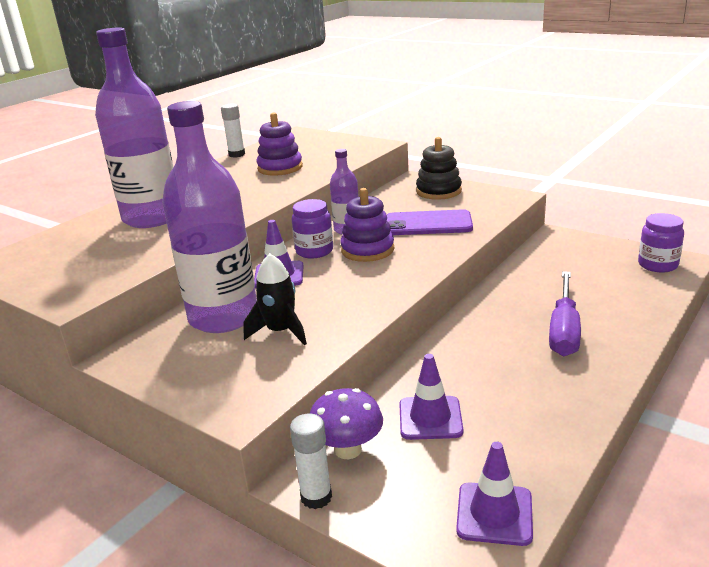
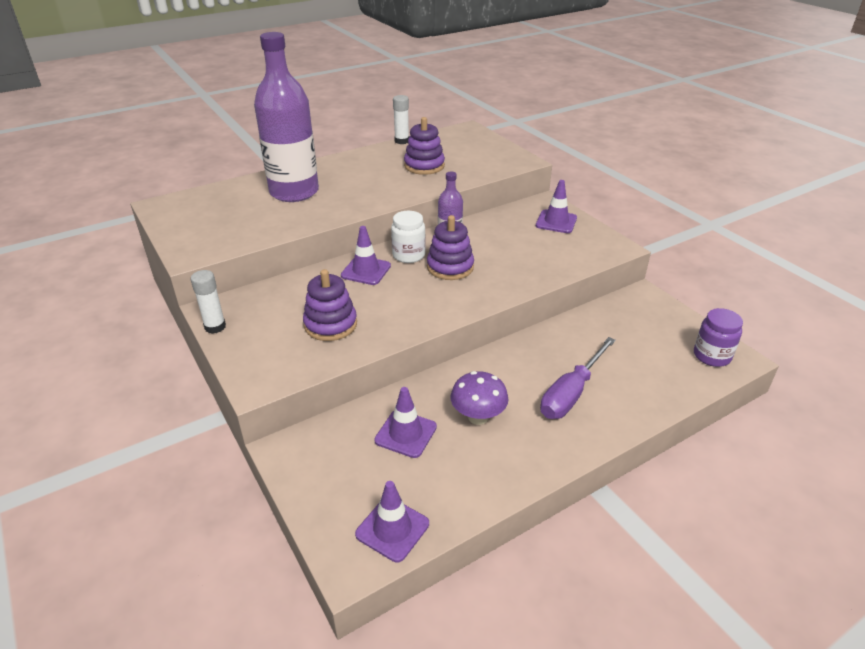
camera: 20 degrees right, 10 degrees up
purple bottle [162,101,257,333] -> none
black rocket [243,253,307,345] -> purple stacking toy [303,269,357,341]
white glue stick [290,413,332,509] -> white glue stick moved to [191,270,226,334]
purple jar [291,199,333,259] -> white jar [391,211,426,263]
purple mushroom [310,388,383,459] -> purple mushroom moved to [450,371,509,425]
purple phone [387,209,473,235] -> none
black stacking toy [416,137,462,200] -> purple traffic cone [536,180,577,233]

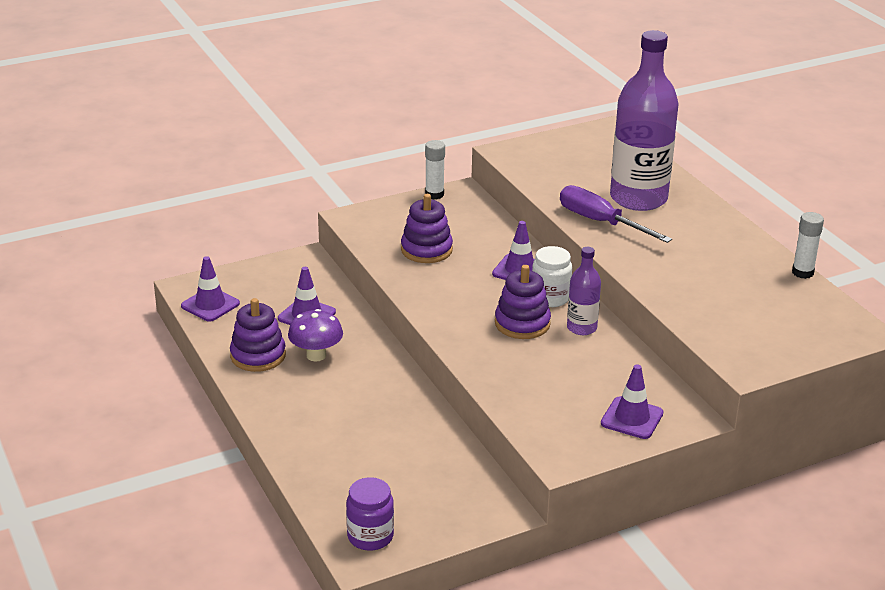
camera: 95 degrees right, 5 degrees down
purple stacking toy [404,117,445,175] -> purple stacking toy moved to [230,298,286,372]
purple screwdriver [540,337,616,419] -> purple screwdriver moved to [560,185,672,243]

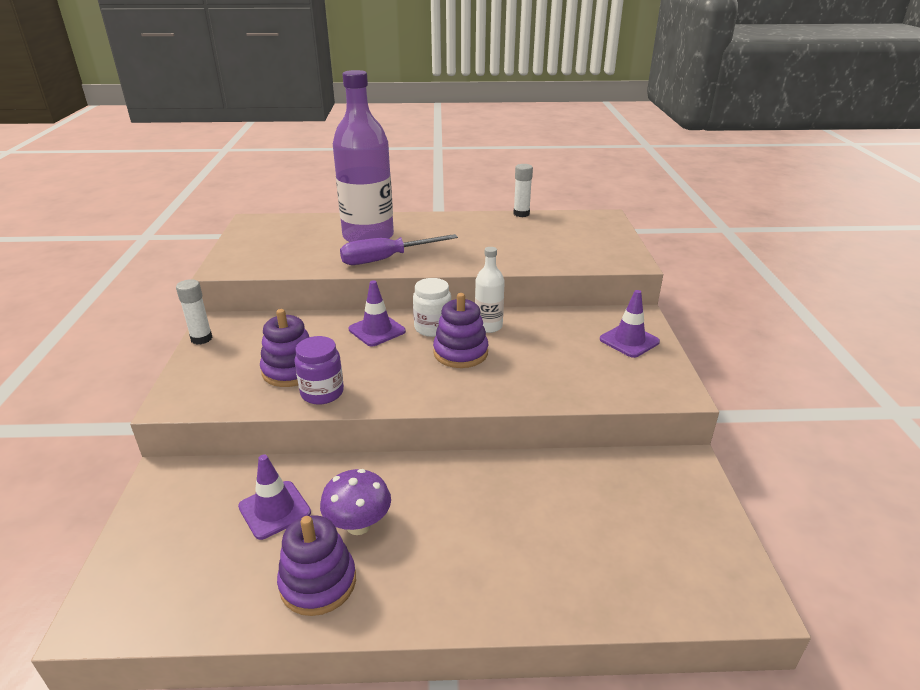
camera: 65 degrees left, 0 degrees up
purple traffic cone [181,256,240,322] -> none
purple jar [346,477,394,551] -> purple jar moved to [295,336,344,405]
purple bottle [567,247,601,335] -> white bottle [475,247,505,333]

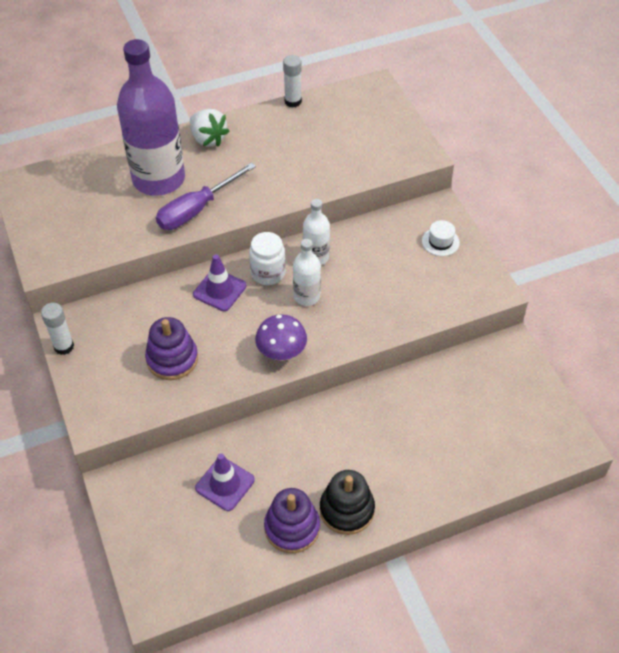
camera: 20 degrees left, 20 degrees up
purple jar [295,336,344,405] -> none
purple mushroom [320,469,391,535] -> purple mushroom moved to [255,314,307,361]
purple stacking toy [433,293,488,368] -> white bottle [293,239,321,306]
purple traffic cone [600,290,660,358] -> white hat [422,220,460,256]
none -> white strawberry [190,109,229,147]
none -> black stacking toy [320,470,375,535]

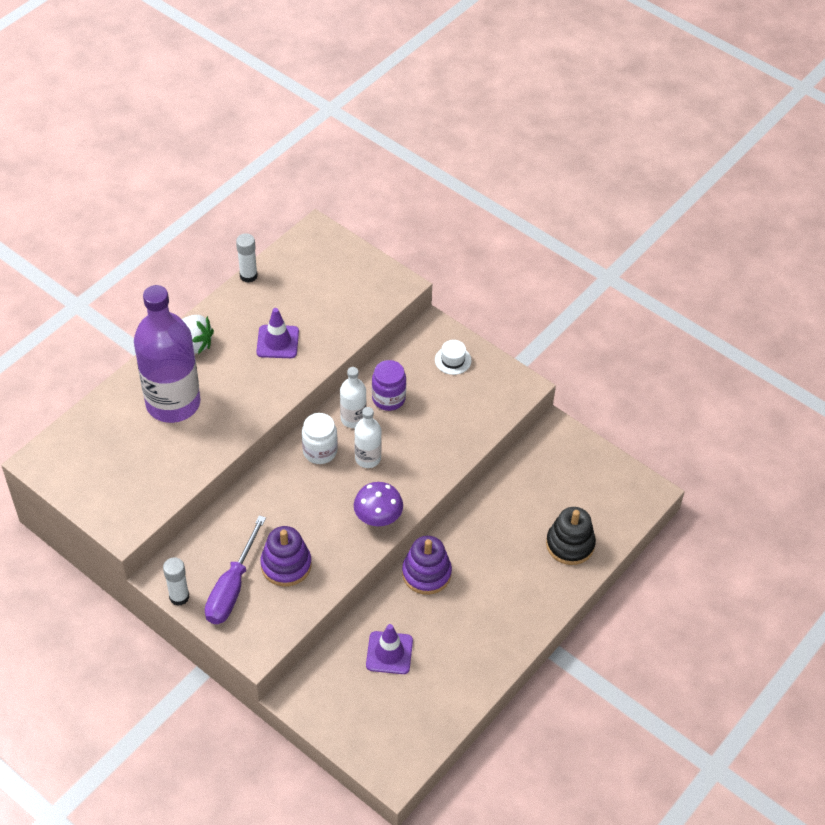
camera: 30 degrees left, 0 degrees up
purple screwdriver [156,162,256,230] -> purple screwdriver moved to [205,515,266,624]
purple traffic cone [193,254,246,311] -> purple traffic cone moved to [256,308,299,358]
purple stacking toy [264,488,320,553] -> purple stacking toy moved to [402,536,452,595]
black stacking toy [320,470,375,535] -> black stacking toy moved to [546,507,596,565]
none -> purple jar [372,360,406,411]

